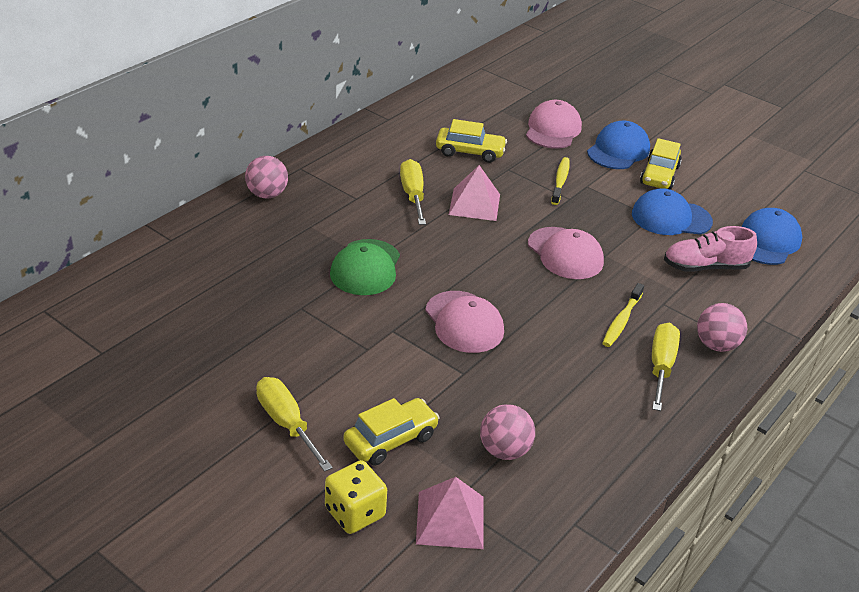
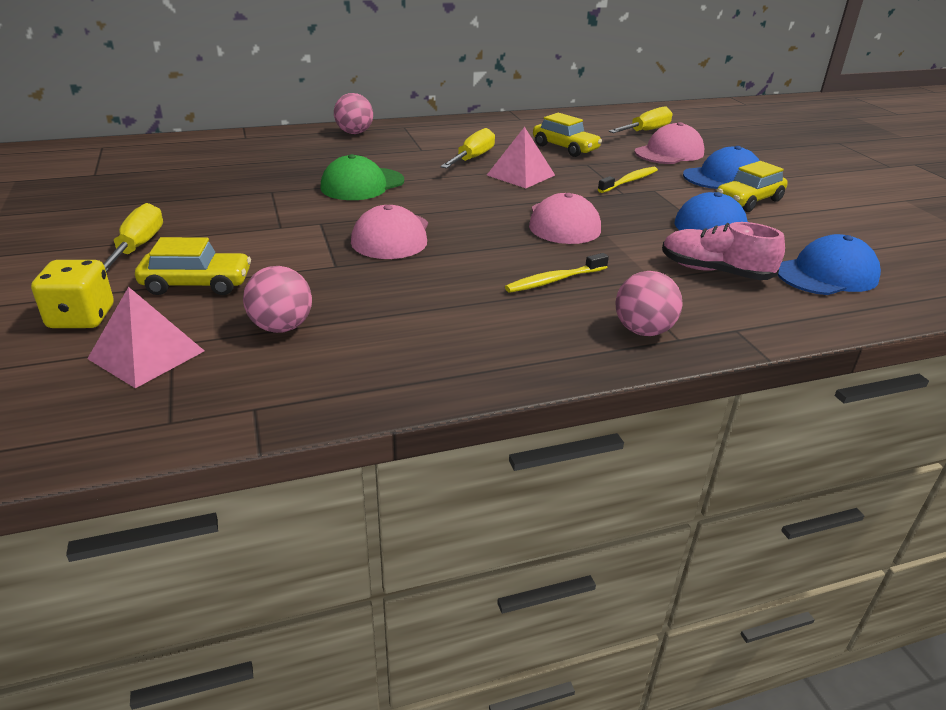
camera: 35 degrees right, 5 degrees down
yellow screwdriver [652,323,680,411] -> yellow screwdriver moved to [609,106,672,133]

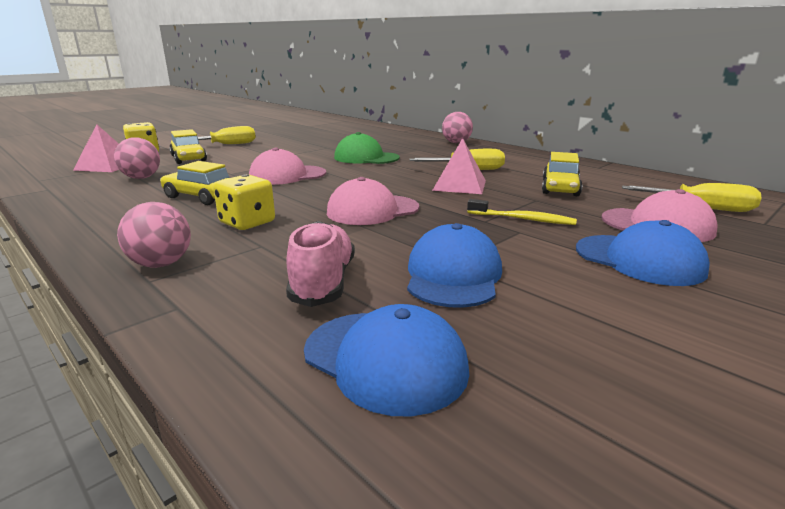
camera: 65 degrees right, 10 degrees down
yellow toothbrush [505,253,609,293] -> yellow dice [213,174,275,230]
yellow car [716,161,788,212] -> yellow car moved to [160,161,229,205]

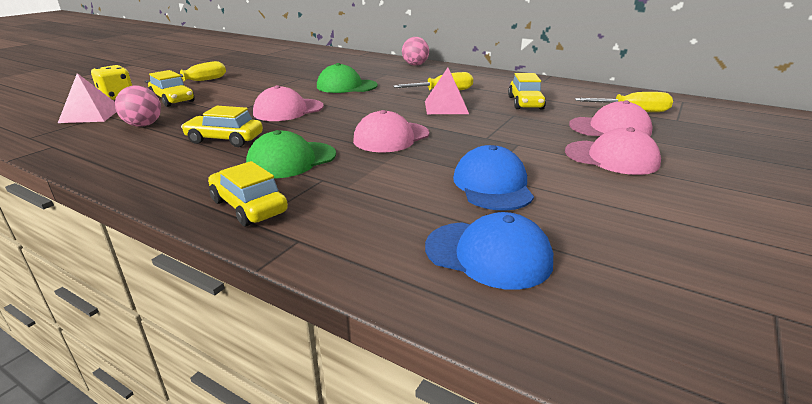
camera: 15 degrees left, 5 degrees up
pink ball [117,202,191,268] -> yellow car [208,161,288,226]
yellow dice [213,174,275,230] -> green cap [246,130,336,178]
pink shoe [286,221,355,307] -> none
yellow toothbrush [467,199,577,225] -> none
blue cap [576,220,710,286] -> pink cap [565,127,661,175]

